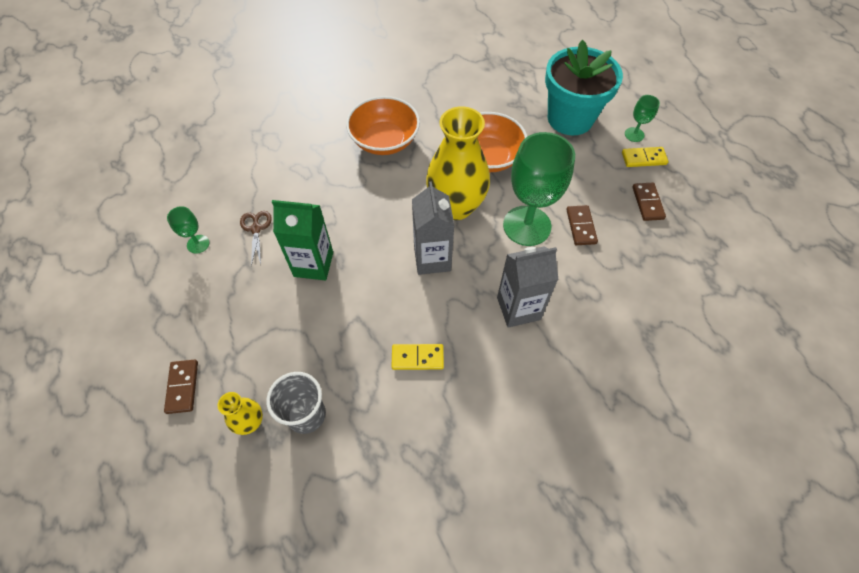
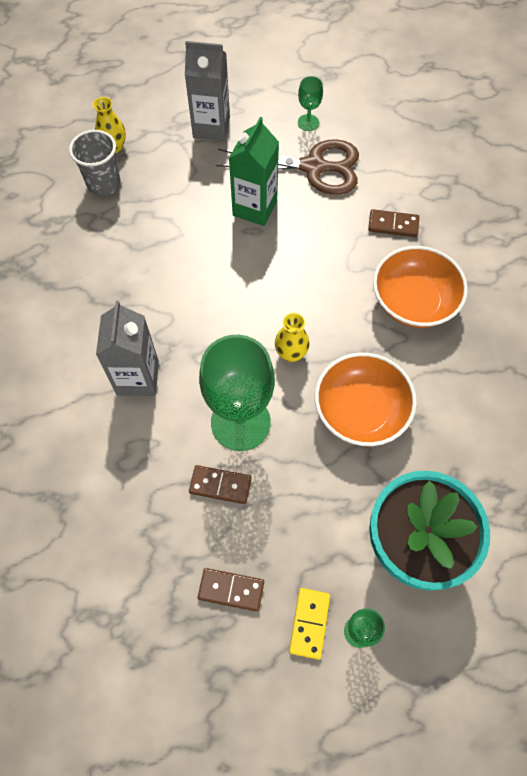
camera: 105 degrees right, 5 degrees up
brown domino [164,360,198,414] -> brown domino moved to [368,209,419,237]
brown scissors [240,211,272,266] -> brown scissors [216,139,359,195], size x2.09
yellow domino [392,344,444,370] -> none
grey carton [412,181,454,275] -> grey carton moved to [185,41,230,141]
yellow vase [426,106,490,220] -> yellow vase [275,313,310,362], size x0.46

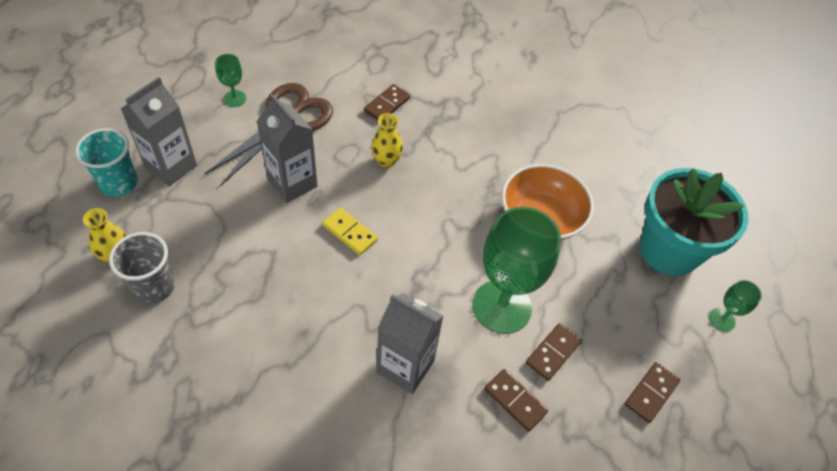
camera: 65 degrees left, 10 degrees down
green carton [229,117,279,226] -> grey carton [257,94,317,203]
yellow vase [275,313,310,362] -> yellow vase moved to [371,113,403,168]
yellow domino [289,588,330,660] -> yellow domino moved to [323,208,378,255]
orange bowl [373,246,468,328] -> none
none -> turquoise cup [75,128,138,197]
none -> brown domino [484,369,548,432]

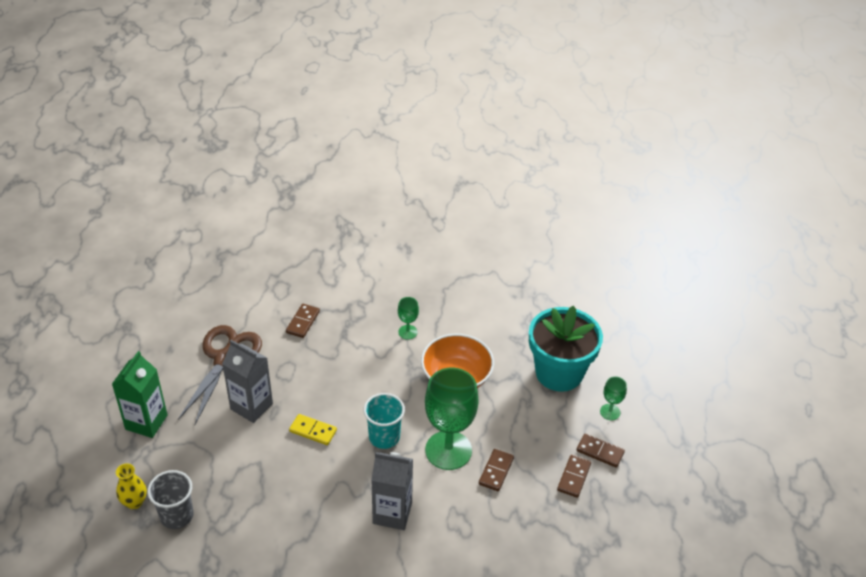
camera: 15 degrees left, 10 degrees down
turquoise cup [75,128,138,197] -> turquoise cup moved to [363,393,405,449]
grey carton [121,77,197,186] -> green carton [112,351,167,438]
green goblet [215,54,246,107] -> green goblet moved to [398,297,419,340]
yellow vase [371,113,403,168] -> none
brown domino [484,369,548,432] -> brown domino moved to [577,434,625,468]

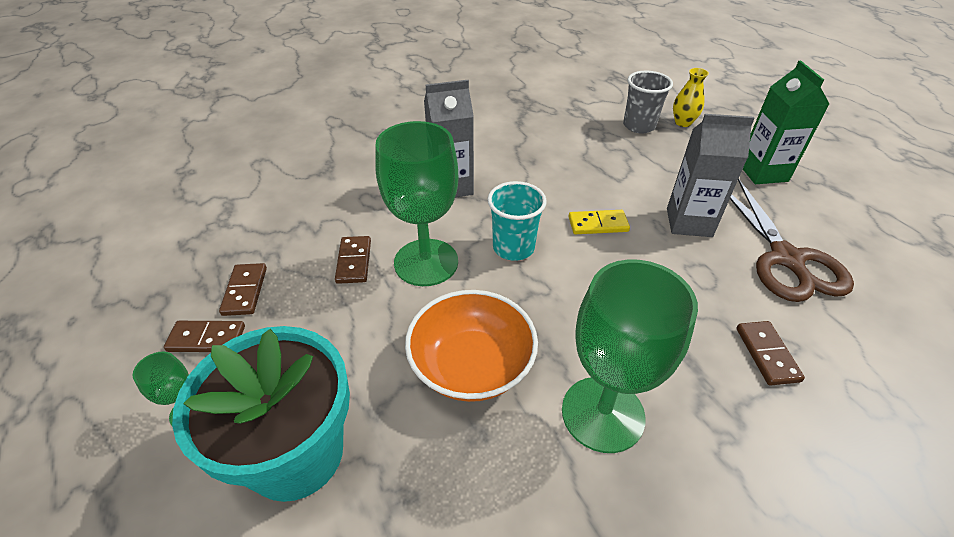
camera: 155 degrees right, 0 degrees up
green goblet [398,297,419,340] -> green goblet [562,259,698,453], size x2.23

